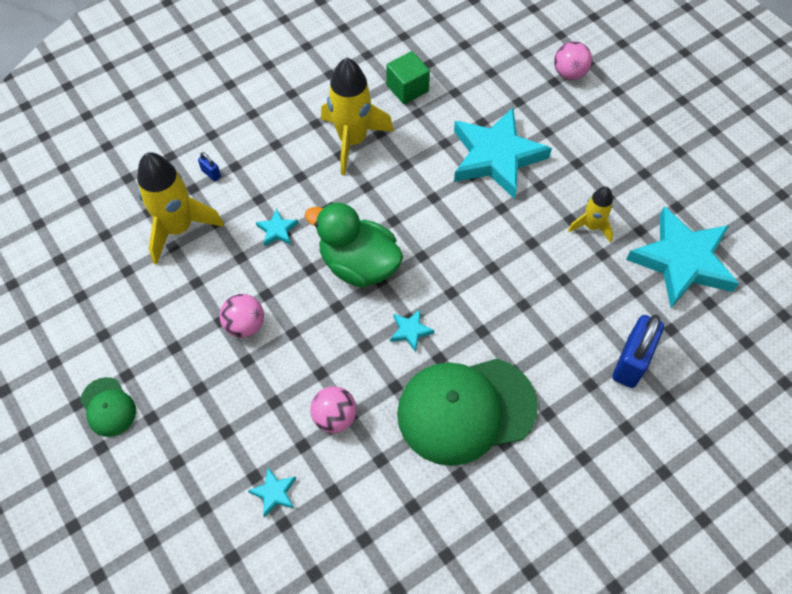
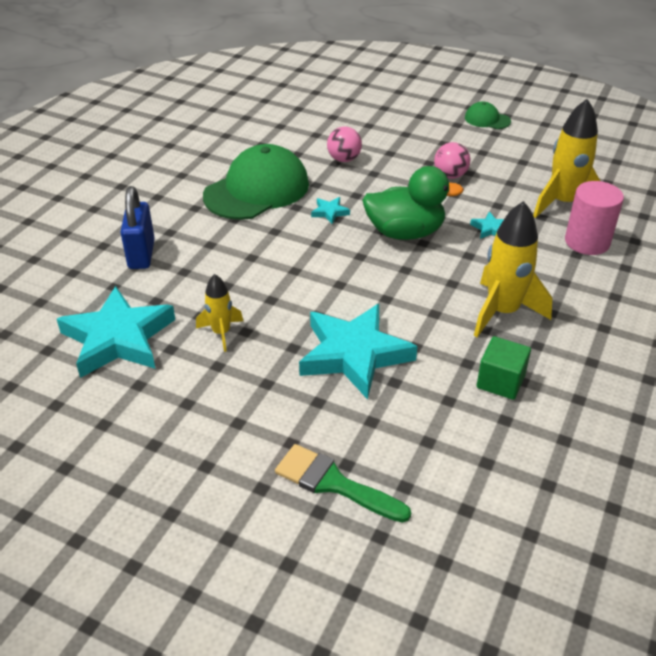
camera: 150 degrees right, 20 degrees down
blue padlock [198,152,221,181] -> pink cylinder [565,181,624,255]
turquoise star [248,468,296,517] -> none
pink ball [554,41,592,80] -> green brush [275,444,411,523]

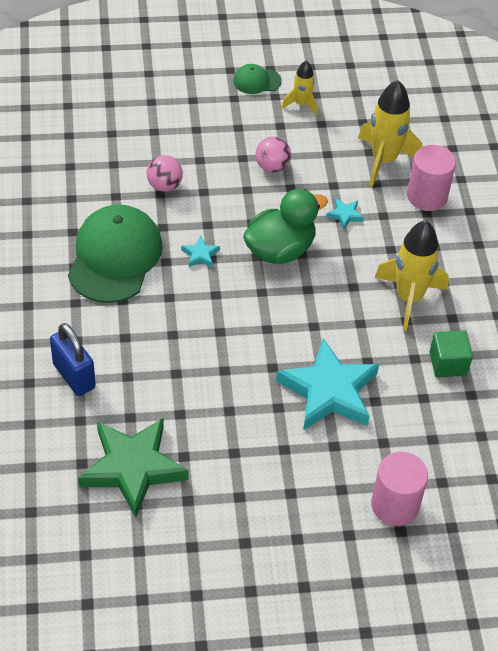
camera: 35 degrees left, 10 degrees up
turquoise star [57,286,175,378] -> green star [78,418,189,518]
yellow rocket [196,274,243,352] -> yellow rocket moved to [282,61,318,116]
green brush [275,444,411,523] -> pink cylinder [371,452,428,526]

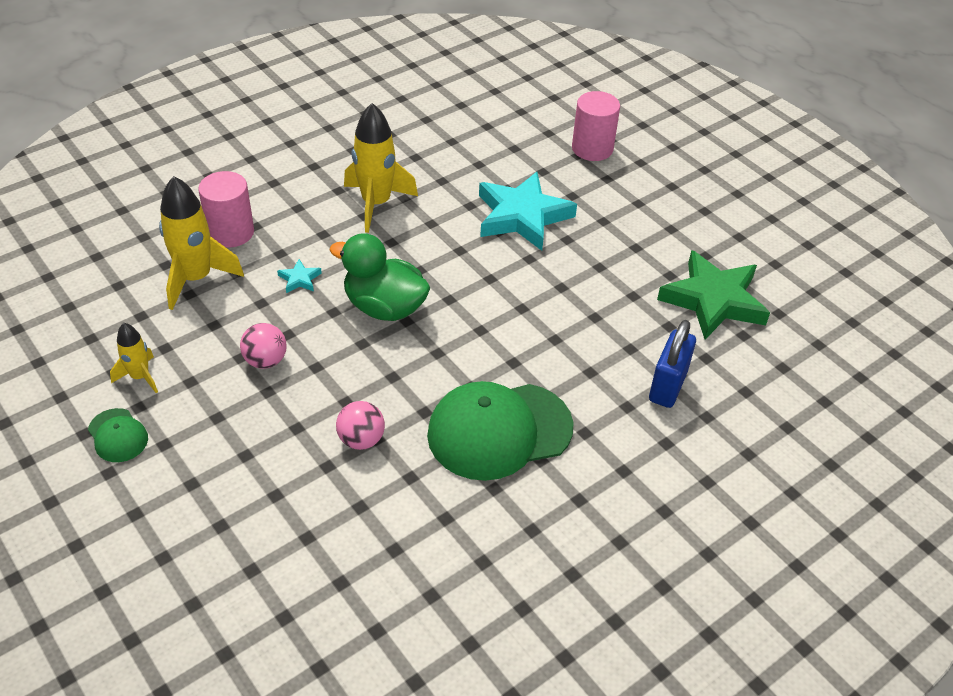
camera: 120 degrees left, 5 degrees down
turquoise star [181,236,220,268] -> none
green cube [429,330,473,378] -> none

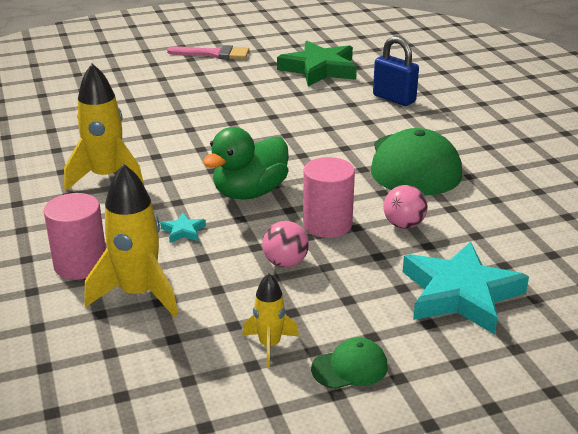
camera: 70 degrees left, 15 degrees down
turquoise star [479,172,577,251] -> turquoise star moved to [403,241,529,335]
pink cylinder [572,91,620,161] -> pink cylinder moved to [303,157,355,238]
none -> pink brush [167,45,249,59]

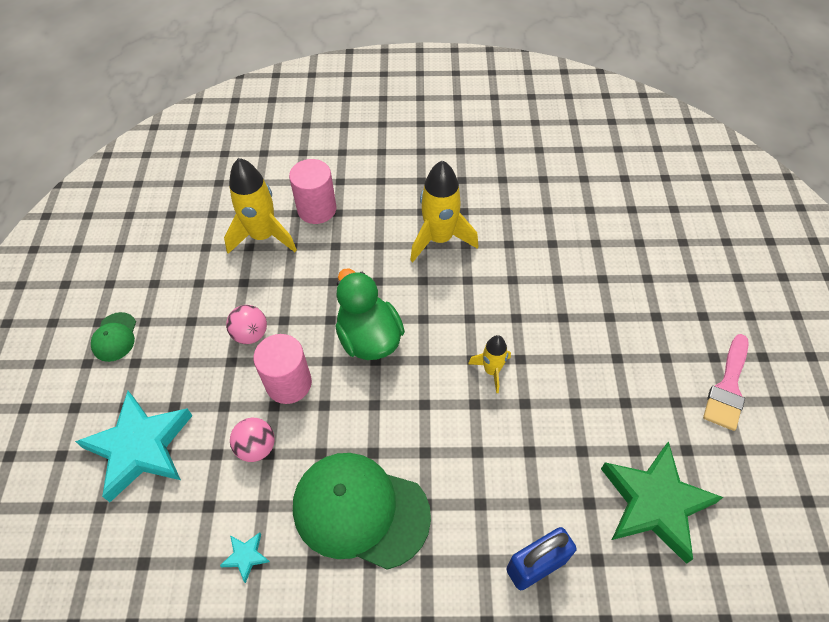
camera: 110 degrees right, 25 degrees up
turquoise star [160,213,206,243] -> turquoise star moved to [220,532,270,583]
yellow rocket [243,273,299,368] -> yellow rocket moved to [468,335,511,393]

